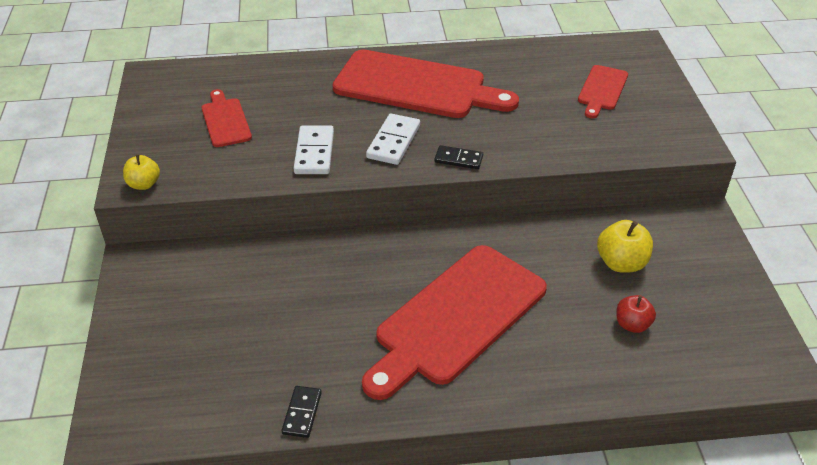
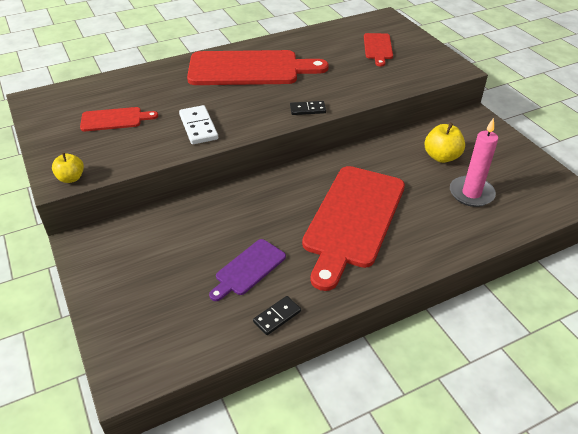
camera: 20 degrees left, 0 degrees up
red cutting board [202,89,252,147] -> red cutting board turned 120 degrees clockwise [80,107,158,131]
black domino [282,386,322,438] -> black domino turned 60 degrees clockwise [253,296,301,335]
white domino [366,114,420,165] -> none
red apple [616,295,656,333] -> pink candle [450,118,498,207]
none -> purple cutting board [209,239,286,301]

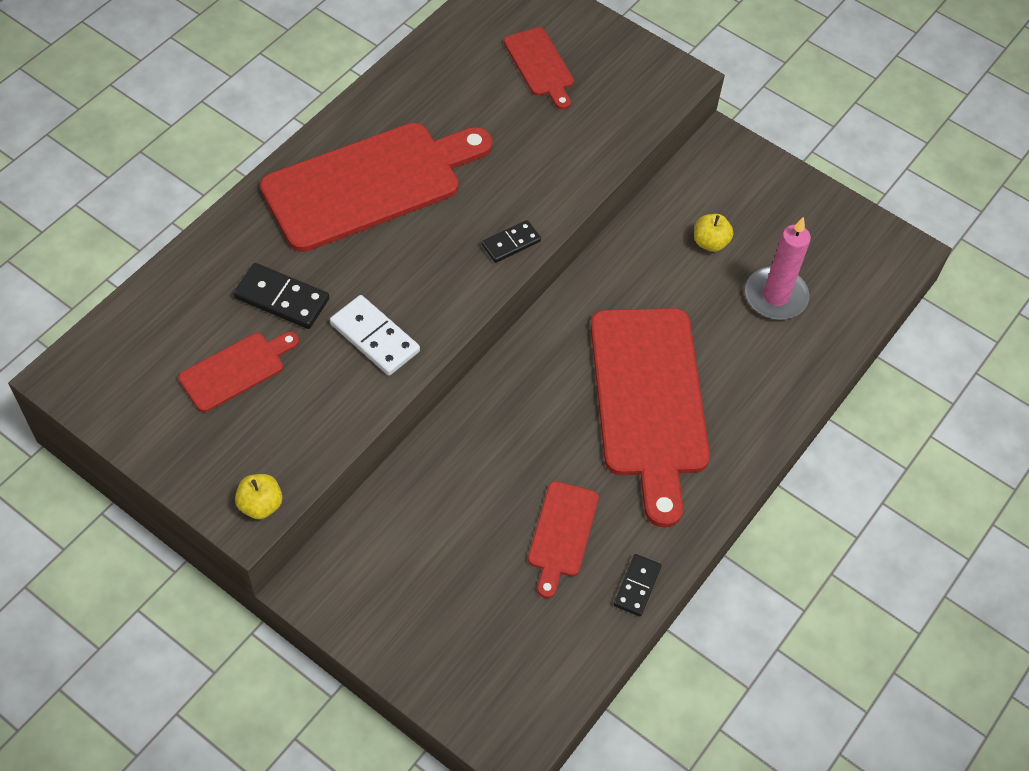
camera: 30 degrees left, 15 degrees up
purple cutting board [209,239,286,301] -> red cutting board [528,481,599,598]
yellow apple [425,122,465,163] -> yellow apple [694,214,733,252], size x0.67
none -> black domino [233,263,329,329]

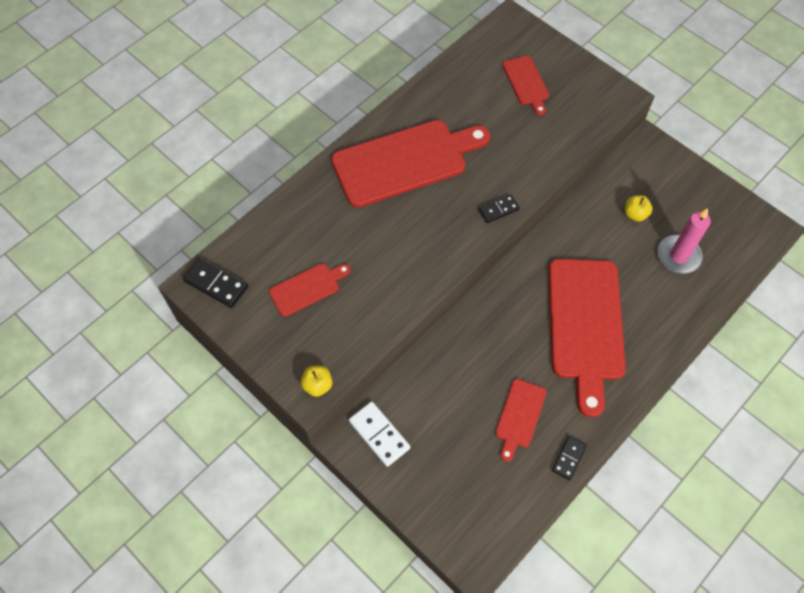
camera: 10 degrees right, 5 degrees up
black domino [233,263,329,329] -> black domino moved to [183,257,248,308]
white domino [330,295,420,375] -> white domino moved to [349,402,410,467]

